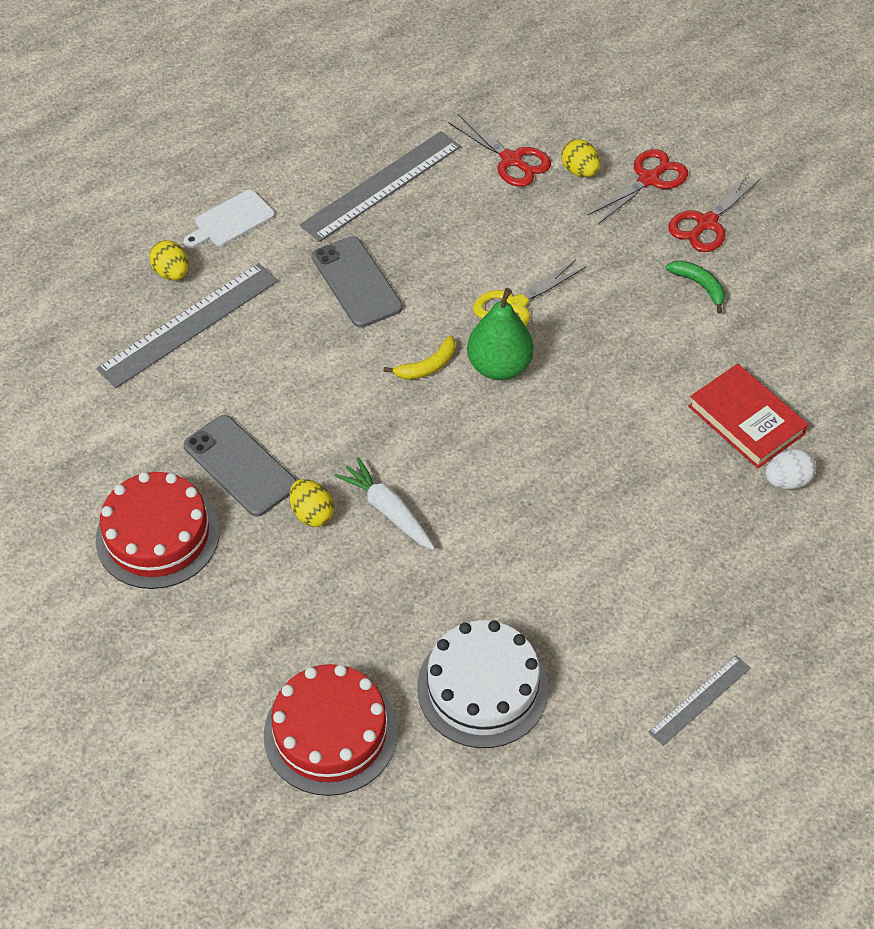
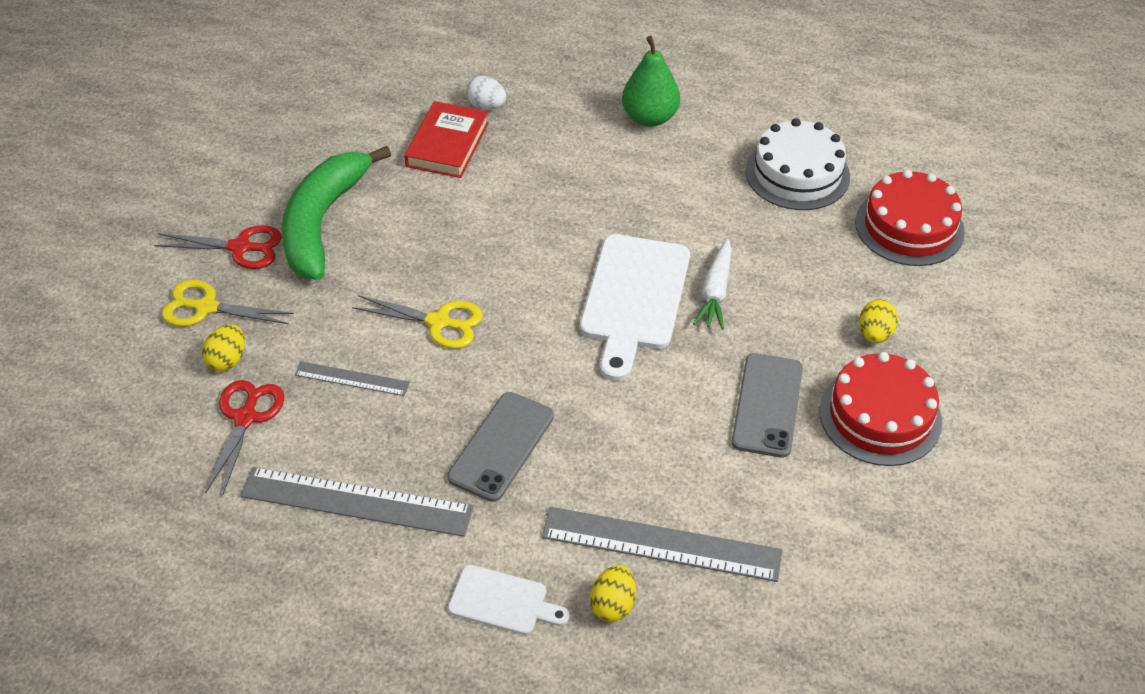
camera: 125 degrees left, 5 degrees down
yellow egg [289,479,334,527] -> yellow egg moved to [859,299,898,343]
yellow banana [384,335,456,380] -> none
green pear [467,288,534,380] -> green pear moved to [622,36,680,127]
red scissors [588,149,688,224] -> yellow scissors [161,280,294,326]
grey ruler [648,655,751,746] -> grey ruler moved to [294,361,410,396]
green banana [666,260,725,313] -> green banana [281,146,391,280], size x2.49
none -> white cutting board [580,234,690,381]

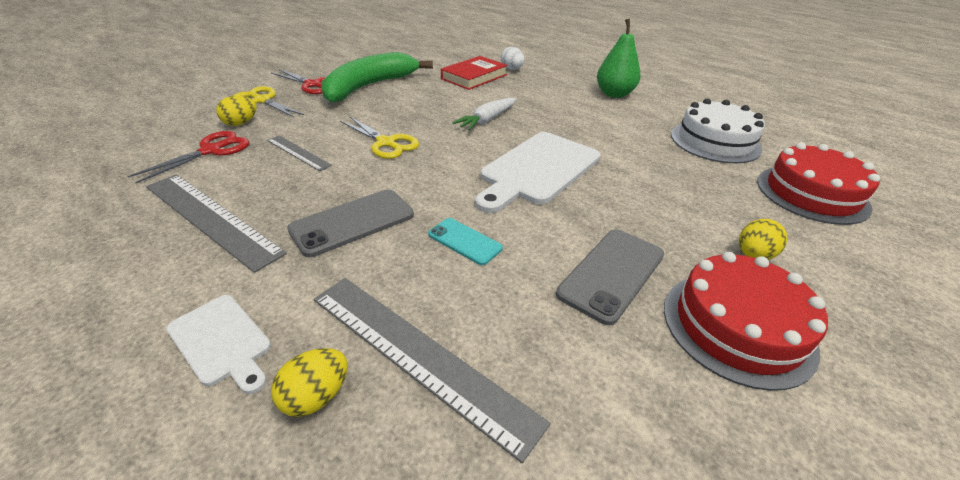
camera: 25 degrees right, 10 degrees down
white carrot [693,238,732,330] -> white carrot moved to [452,98,516,130]
none -> turquoise phone [428,218,503,265]

